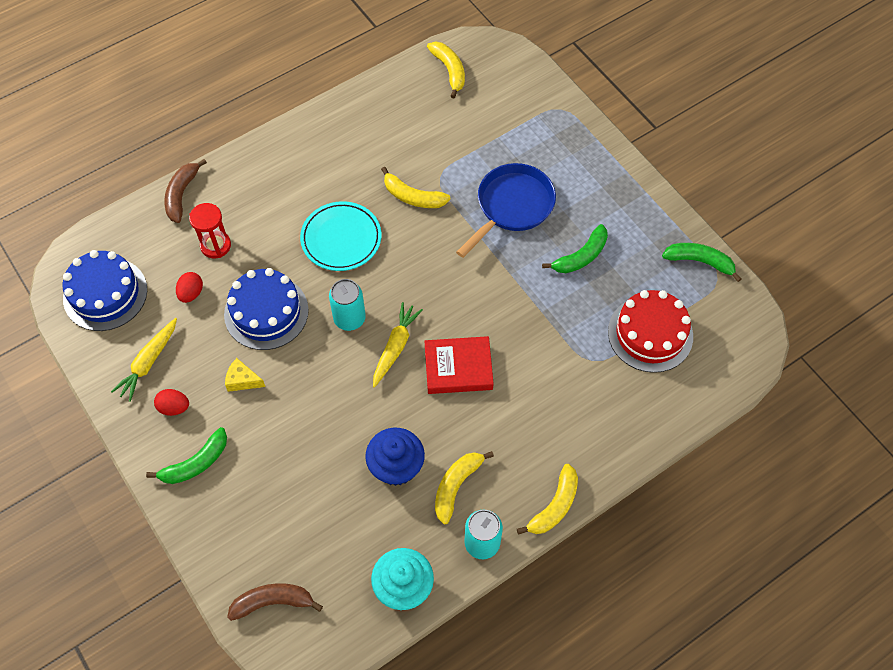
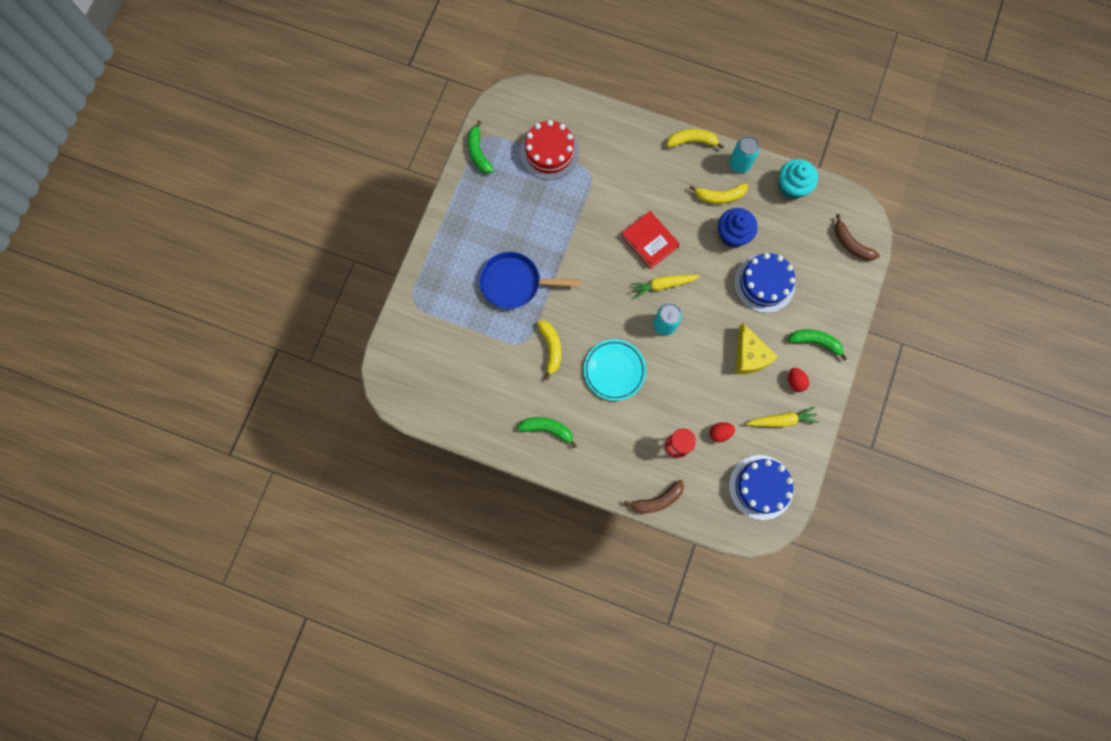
camera: 125 degrees left, 15 degrees up
blue cake [224,268,309,350] -> blue cake moved to [734,253,795,313]
yellow cheese [225,358,265,392] -> yellow cheese [736,323,778,374], size x1.78
yellow banana [427,42,465,98] -> none
green banana [542,224,608,273] -> green banana moved to [517,417,577,448]

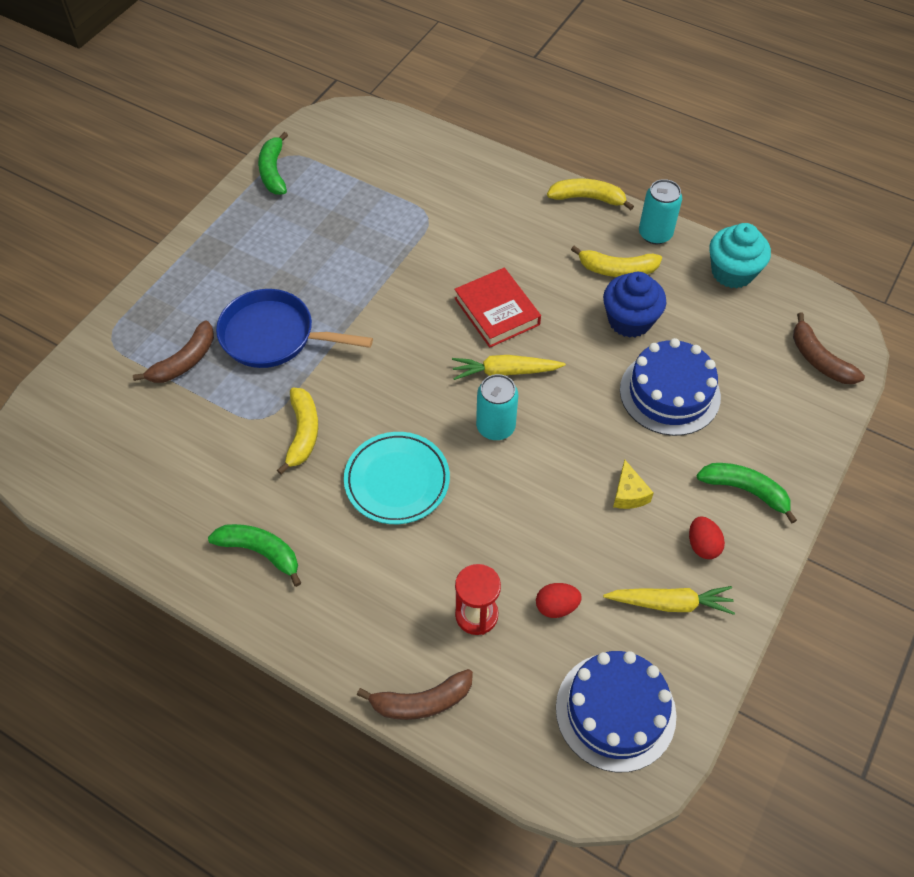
camera: 10 degrees right, 20 degrees down
red cake [520,120,579,180] -> none
yellow cheese [736,323,778,374] -> yellow cheese [613,460,654,509], size x0.56
none -> brown banana [133,321,214,383]

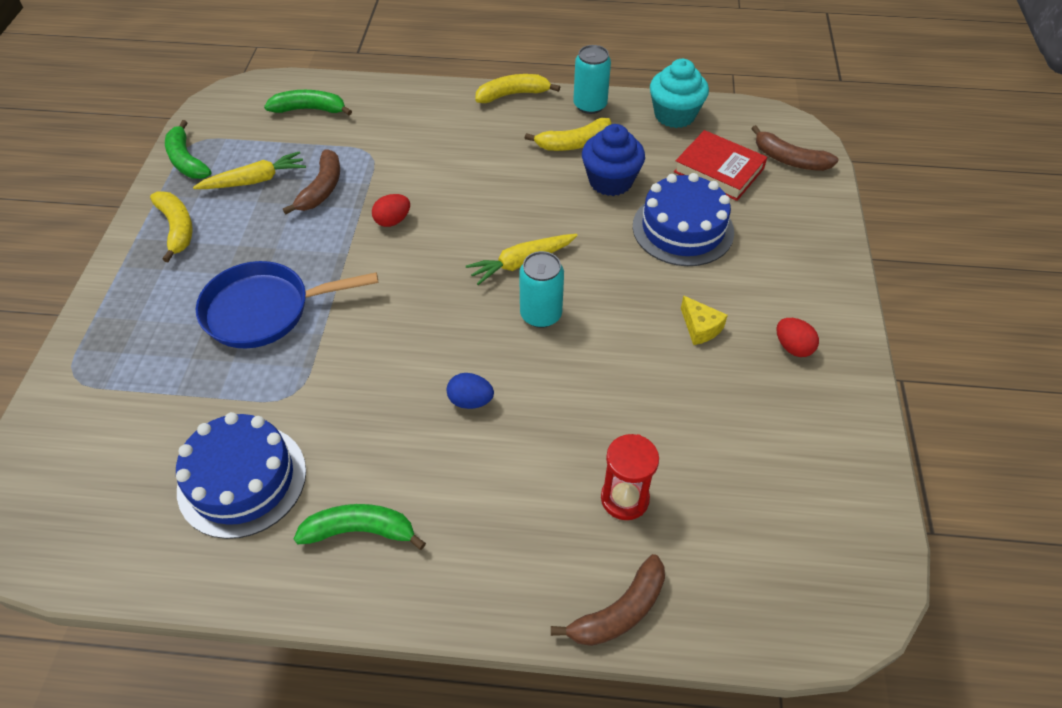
camera: 25 degrees left, 5 degrees down
brown banana [133,321,214,383] -> brown banana moved to [283,149,340,214]
yellow banana [277,388,318,474] -> yellow banana moved to [150,191,193,262]
turquoise plate [344,432,450,524] -> blue egg [447,373,494,409]
red book [454,268,541,348] -> red book moved to [674,130,767,201]
red egg [536,583,582,618] -> red egg moved to [372,194,410,227]
blue cake [556,651,677,772] -> blue cake moved to [176,412,306,539]
yellow carrot [603,586,735,615] -> yellow carrot moved to [193,151,306,189]
green banana [697,463,797,523] -> green banana moved to [264,90,352,115]

